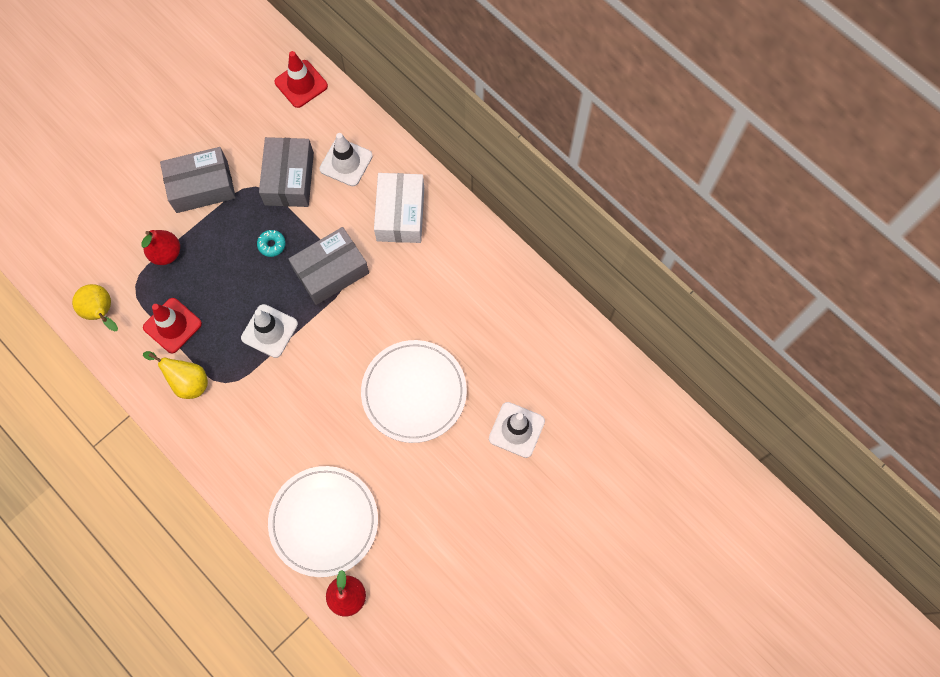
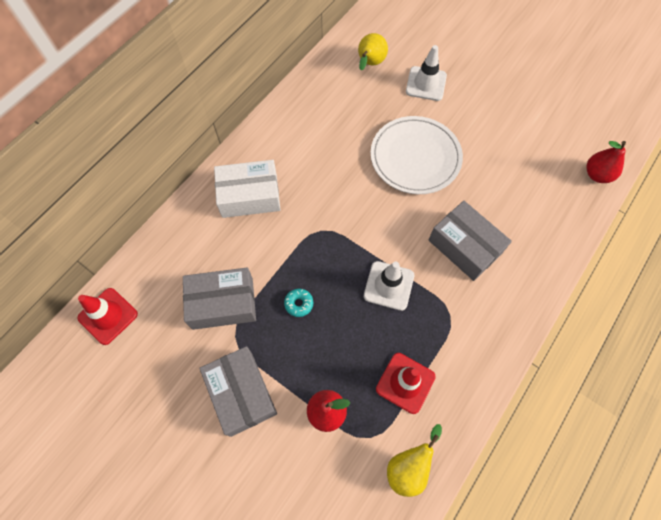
camera: 100 degrees left, 5 degrees down
yellow pear [143,351,208,399] -> yellow pear moved to [358,33,388,70]
white plate [268,466,378,577] -> none
grey box [289,227,369,305] -> grey box moved to [429,201,512,281]
white traffic cone [319,133,373,187] -> none

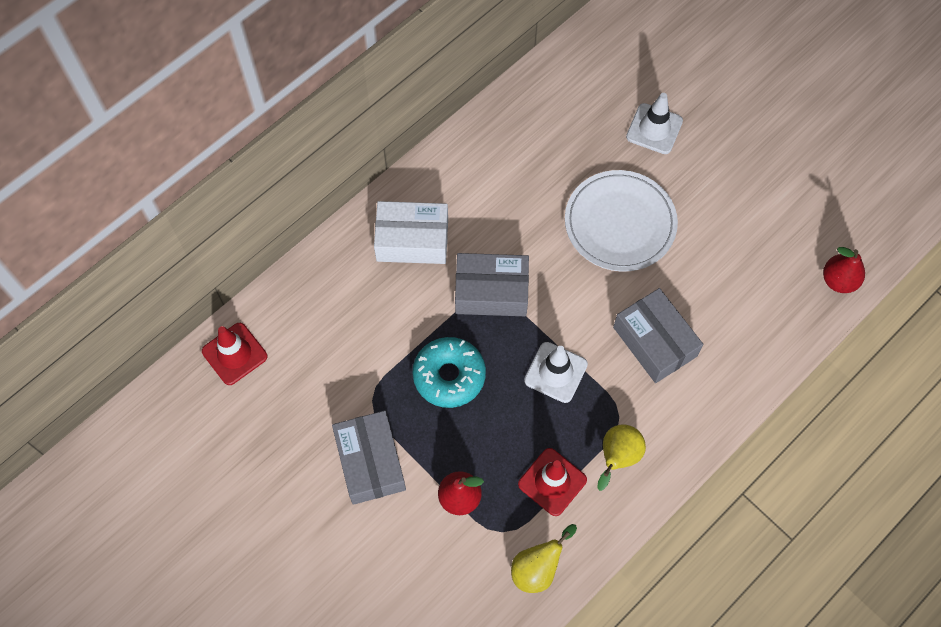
camera: 10 degrees right, 0 degrees up
grey box [183,267,256,330] -> grey box moved to [455,253,529,316]
turquoise donut [284,289,313,317] -> turquoise donut [412,337,486,408], size x2.18
yellow pear [358,33,388,70] -> yellow pear moved to [597,425,646,491]

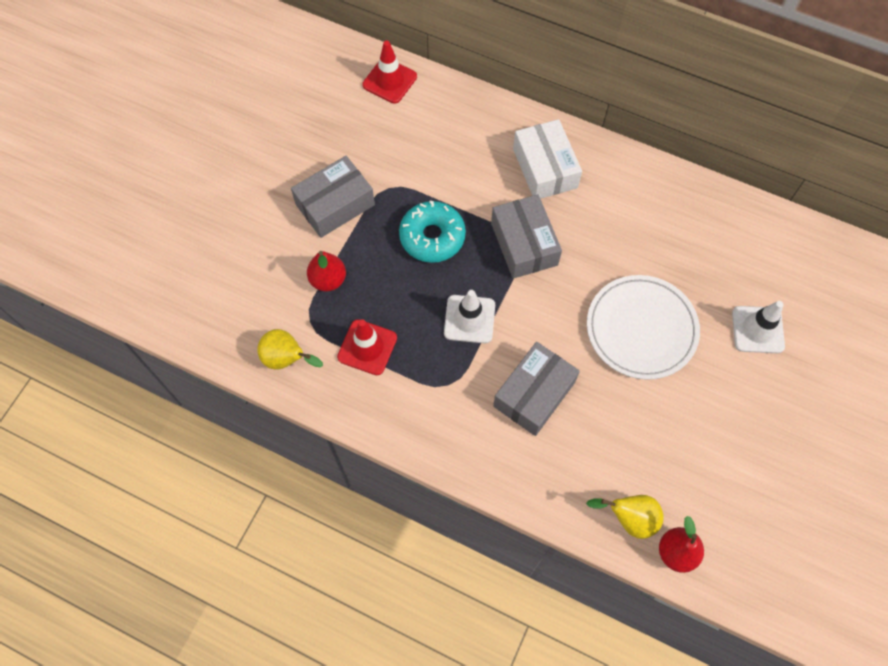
camera: 70 degrees right, 0 degrees up
yellow pear [597,425,646,491] -> yellow pear moved to [586,495,664,539]

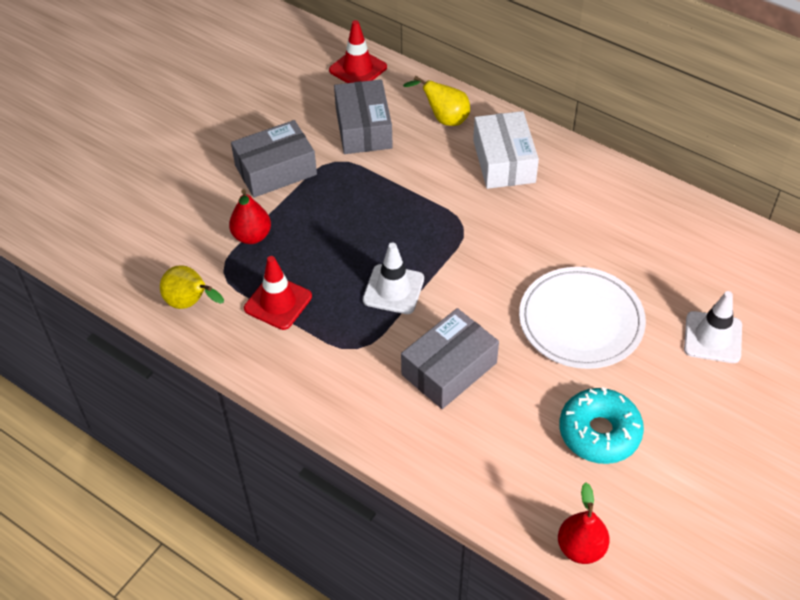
camera: 10 degrees right, 15 degrees down
turquoise donut [399,201,466,263] -> turquoise donut moved to [559,387,644,464]
grey box [491,194,562,279] -> grey box moved to [334,79,393,154]
yellow pear [586,495,664,539] -> yellow pear moved to [403,76,470,126]

